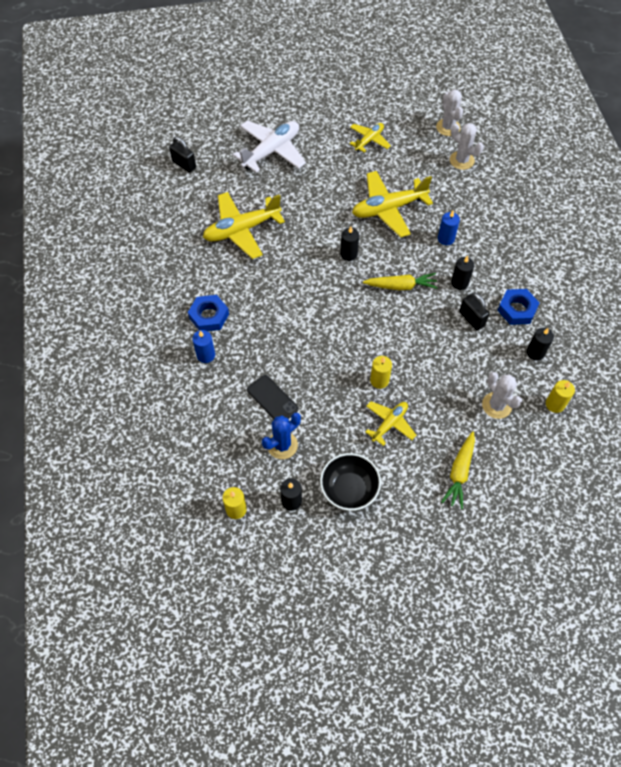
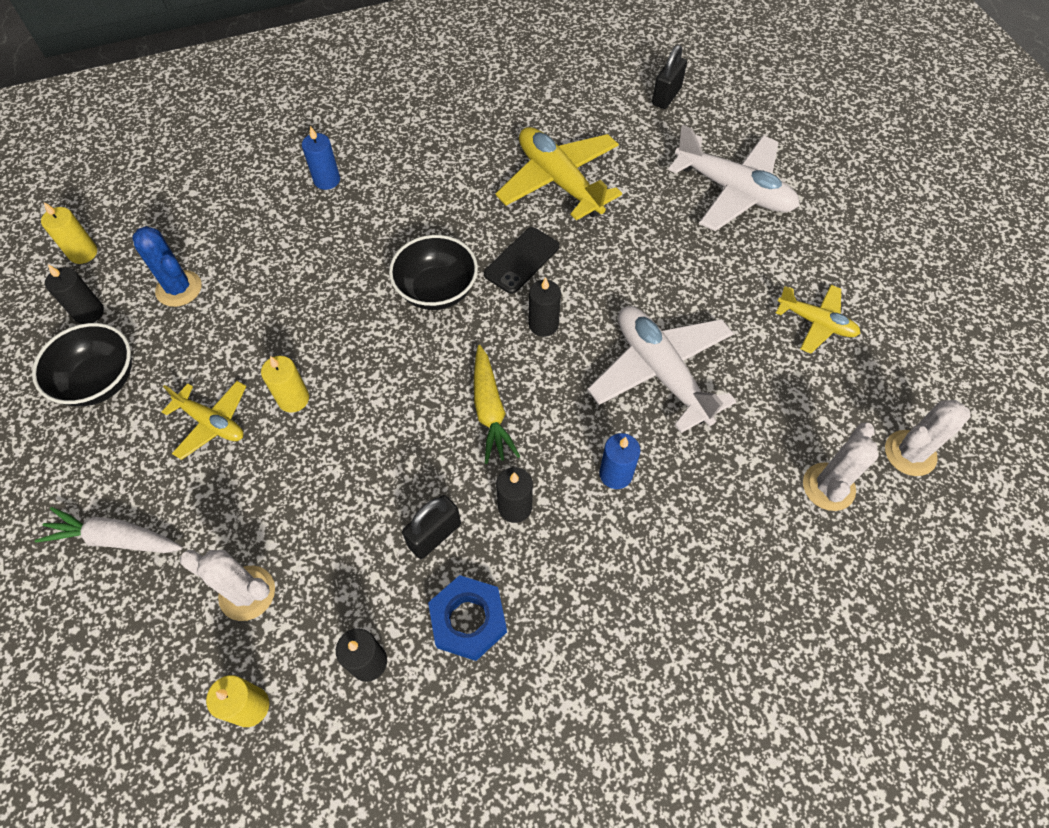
camera: 80 degrees right, 0 degrees up
blue nut [188,295,229,331] -> none
black phone [247,375,298,419] -> black phone moved to [484,227,559,294]
yellow plane [352,171,433,238] -> white plane [588,306,737,433]
yellow carrot [441,431,475,509] -> white carrot [35,507,183,553]
white cactus [482,372,522,419] -> white cactus turned 60 degrees clockwise [180,550,275,621]
none -> black bowl [389,235,478,310]

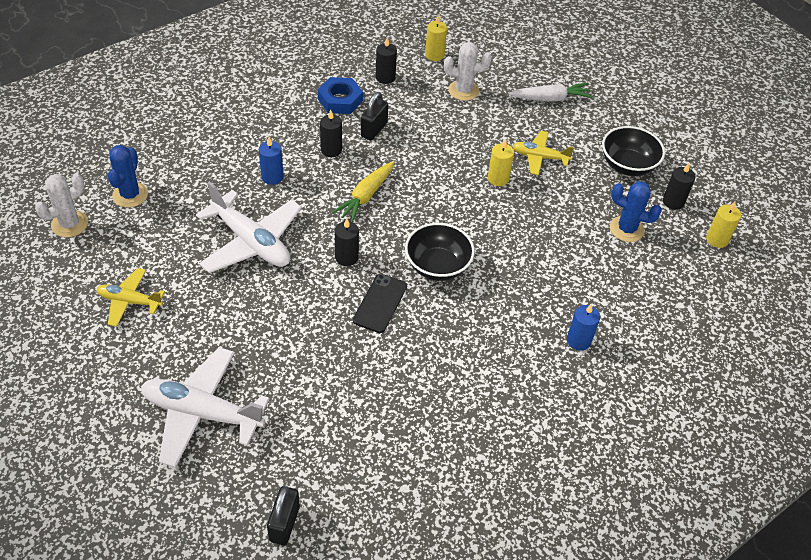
camera: 160 degrees right, 10 degrees down
yellow carrot [474,345,520,464] -> yellow carrot turned 120 degrees counterclockwise [332,161,394,222]
yellow plane [495,127,622,220] -> none
white cactus [803,422,879,511] -> blue cactus [108,145,148,208]

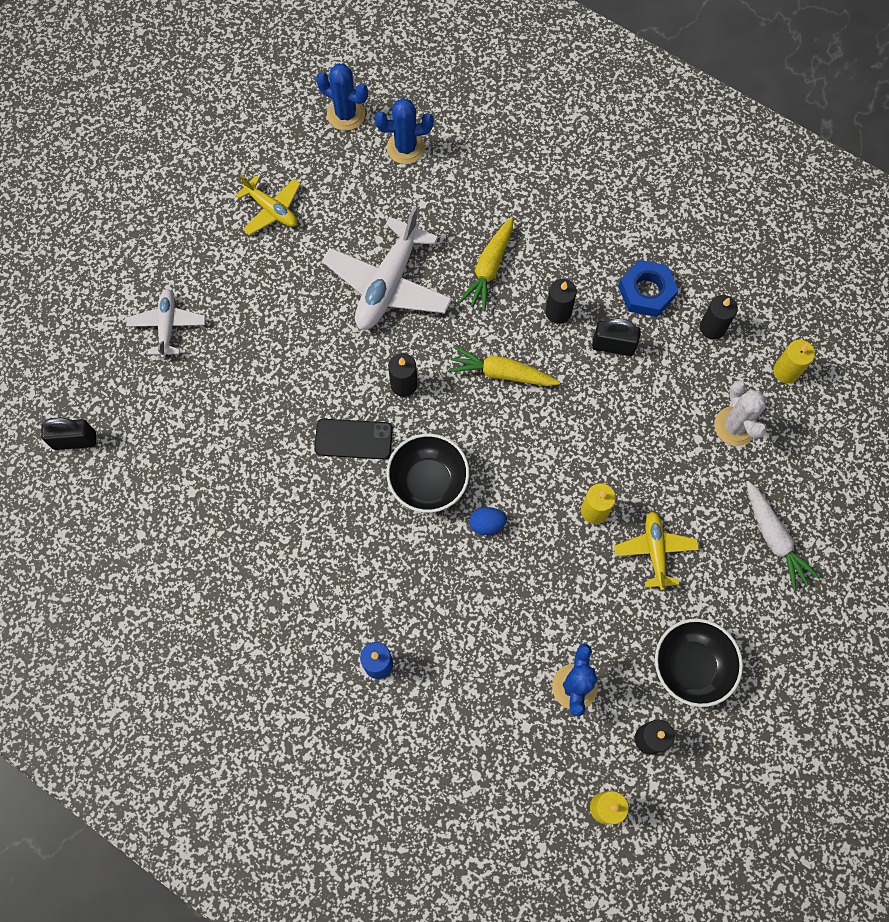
camera: 75 degrees right, 20 degrees up
white cactus [35,174,88,237] -> blue cactus [316,64,368,131]
yellow plane [97,268,165,327] -> yellow plane turned 135 degrees clockwise [235,175,301,235]
white plane [141,347,270,468] -> white plane [126,289,206,358], size x0.57
blue candle [259,137,283,185] -> yellow carrot [459,217,513,311]
none -> blue egg [469,507,507,535]

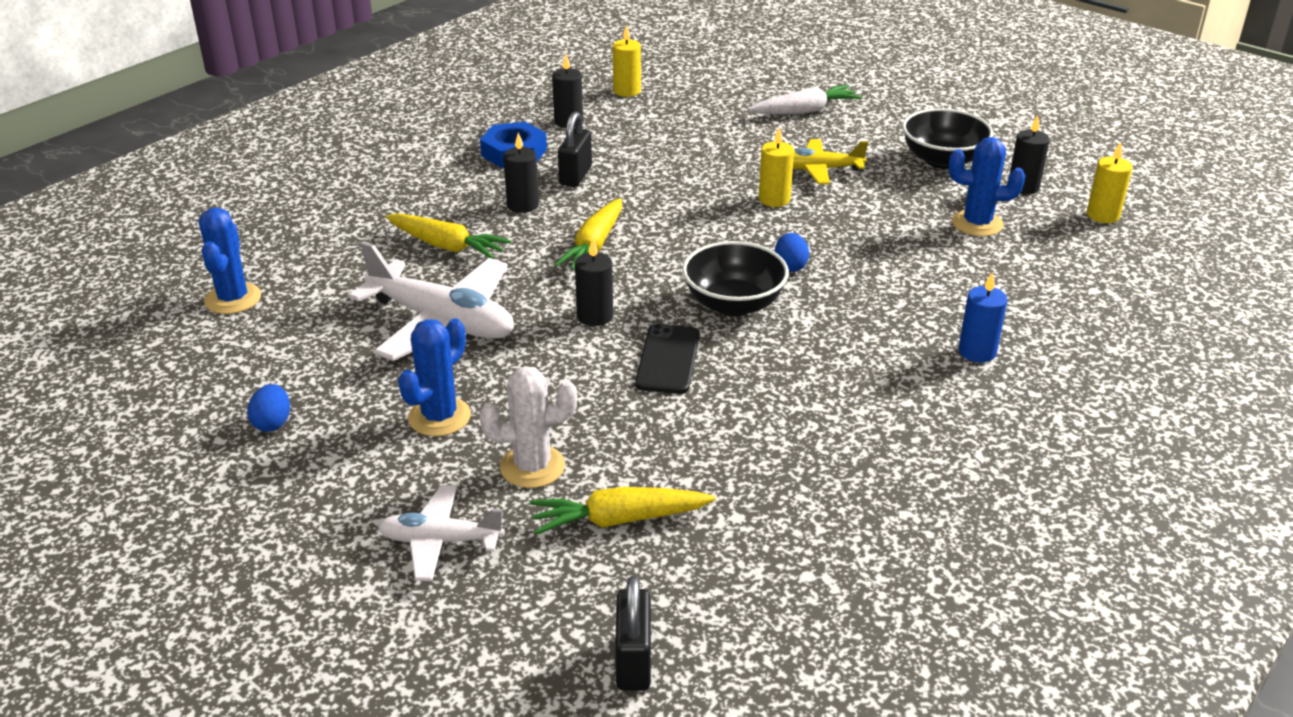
camera: 85 degrees left, 35 degrees down
yellow plane [235,175,301,235] -> blue egg [247,384,290,432]
blue cactus [316,64,368,131] -> blue cactus moved to [398,319,471,436]
white cactus [714,380,767,446] -> white cactus moved to [479,366,577,488]
none -> yellow carrot [530,487,716,535]

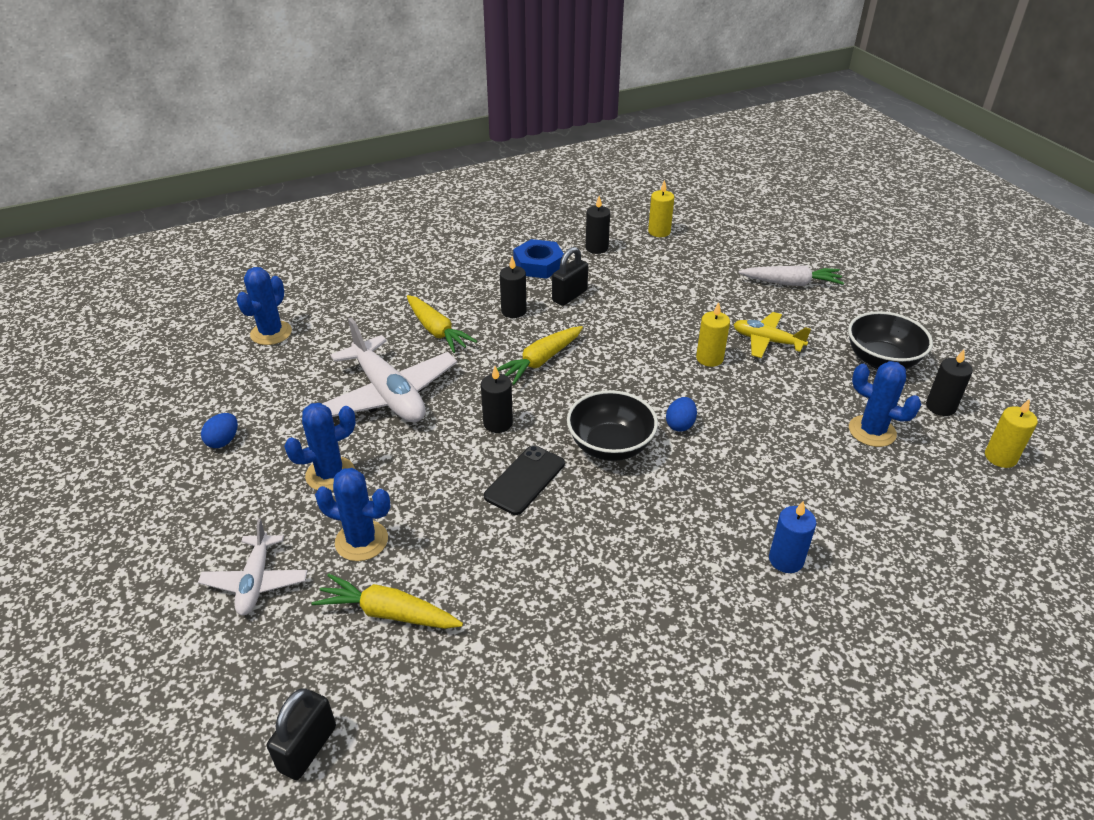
camera: 25 degrees right, 5 degrees up
white plane [378,485,505,581] -> white plane turned 120 degrees counterclockwise [198,519,308,615]
white cactus [479,366,577,488] -> blue cactus [315,468,390,561]

